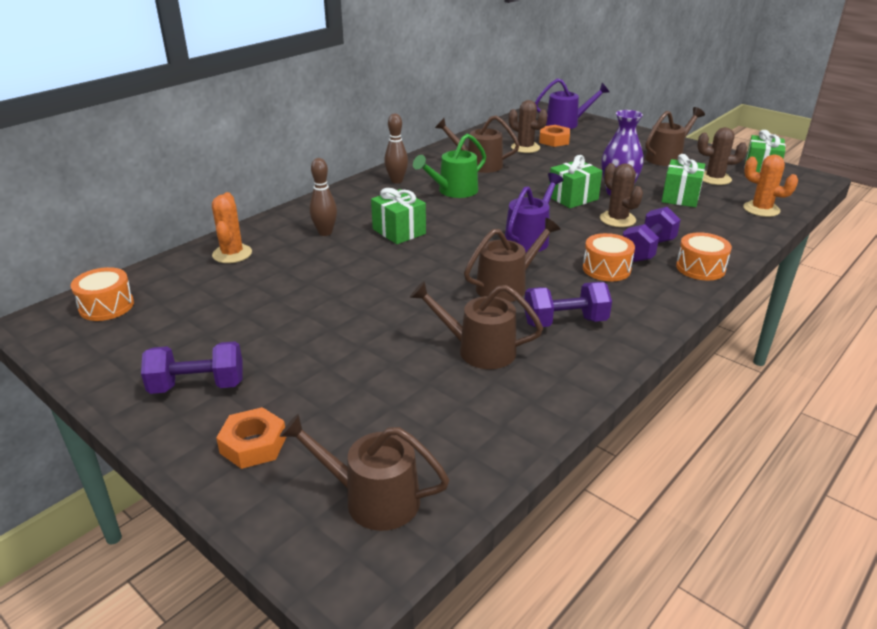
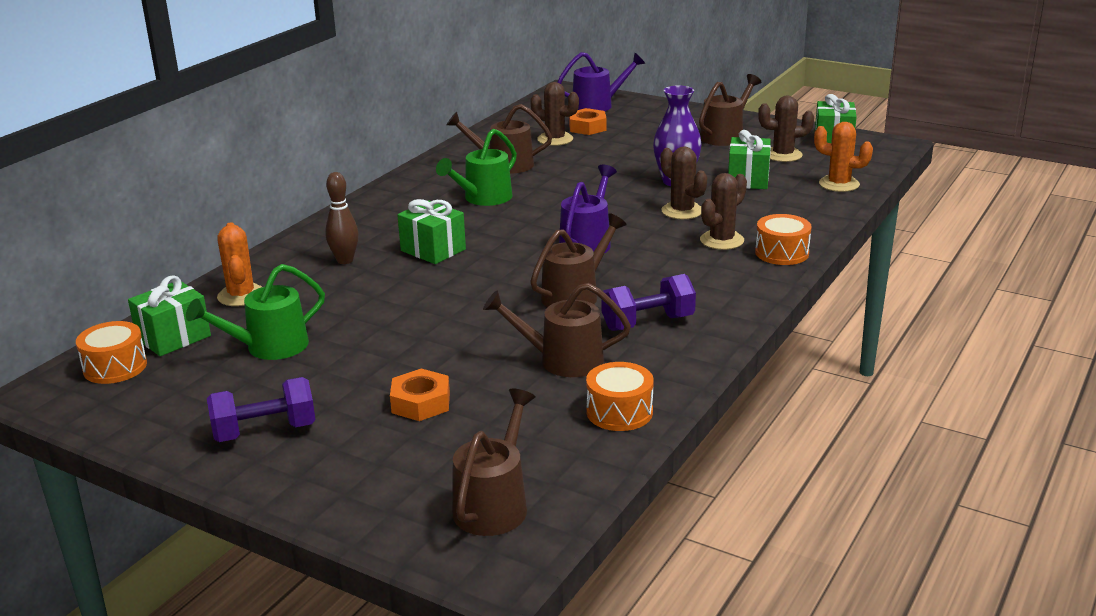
camera: 10 degrees left, 5 degrees down
orange nut [216,407,286,469] -> orange nut moved to [390,368,450,421]
brown watering can [280,414,449,531] -> brown watering can turned 105 degrees clockwise [452,388,535,536]
brown bowling pin [384,113,408,183] -> none
green gift [549,155,602,208] -> green gift moved to [128,275,211,356]
orange drum [583,233,635,281] -> orange drum moved to [586,362,654,431]
purple dumbbell [623,207,681,262] -> brown cactus [700,173,747,250]
none -> green watering can [186,264,325,360]

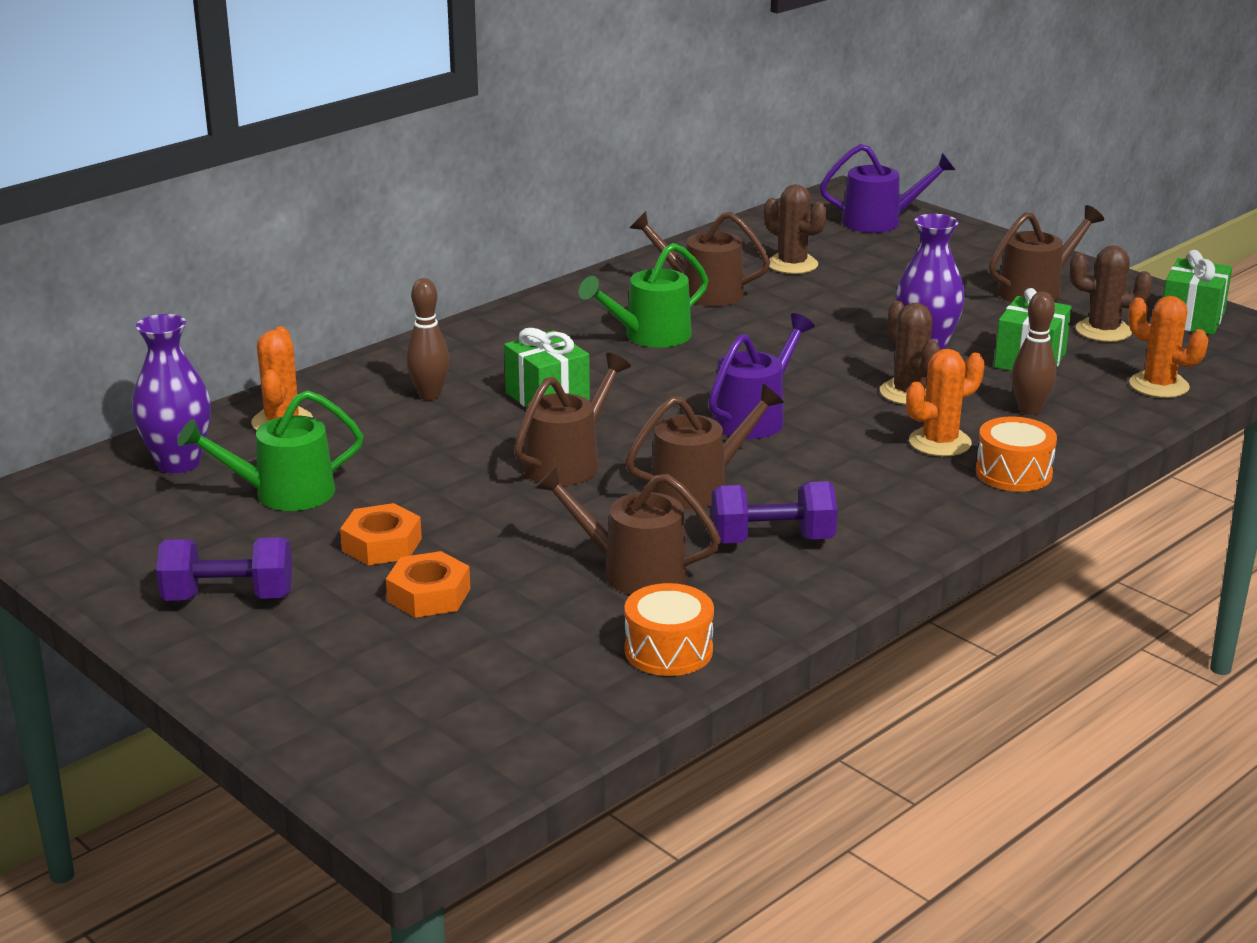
camera: 15 degrees right, 0 degrees up
orange drum [76,321,147,384] -> none
green gift [128,275,211,356] -> purple vase [132,314,211,473]
brown watering can [452,388,535,536] -> brown watering can moved to [514,353,631,486]
orange nut [569,108,607,135] -> orange nut moved to [340,503,422,565]
brown cactus [700,173,747,250] -> orange cactus [906,349,985,457]
none -> brown bowling pin [1012,292,1056,415]

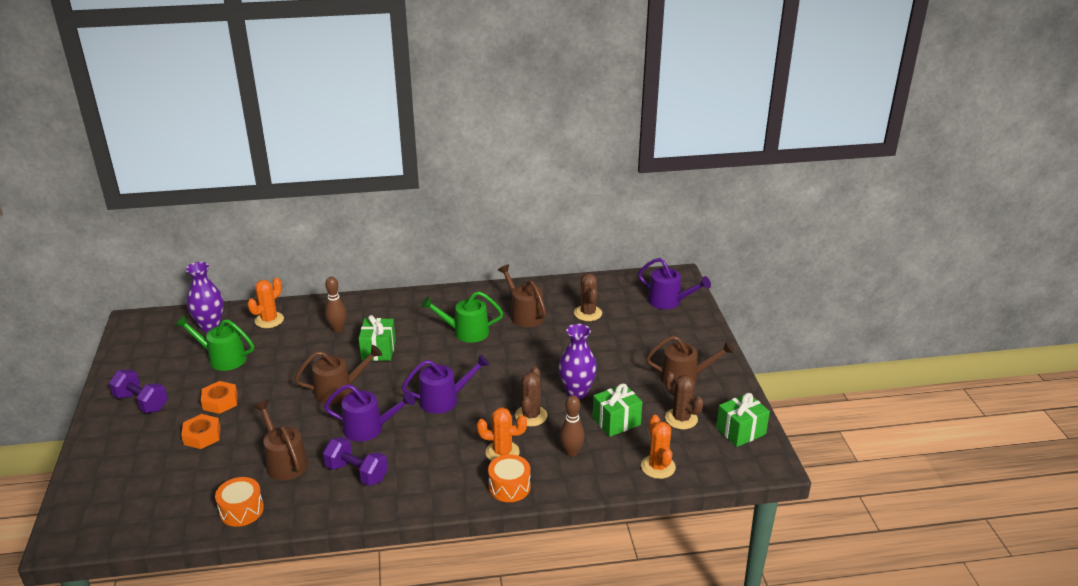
camera: 35 degrees right, 5 degrees up
brown watering can [626,383,784,509] -> purple watering can [324,384,415,442]

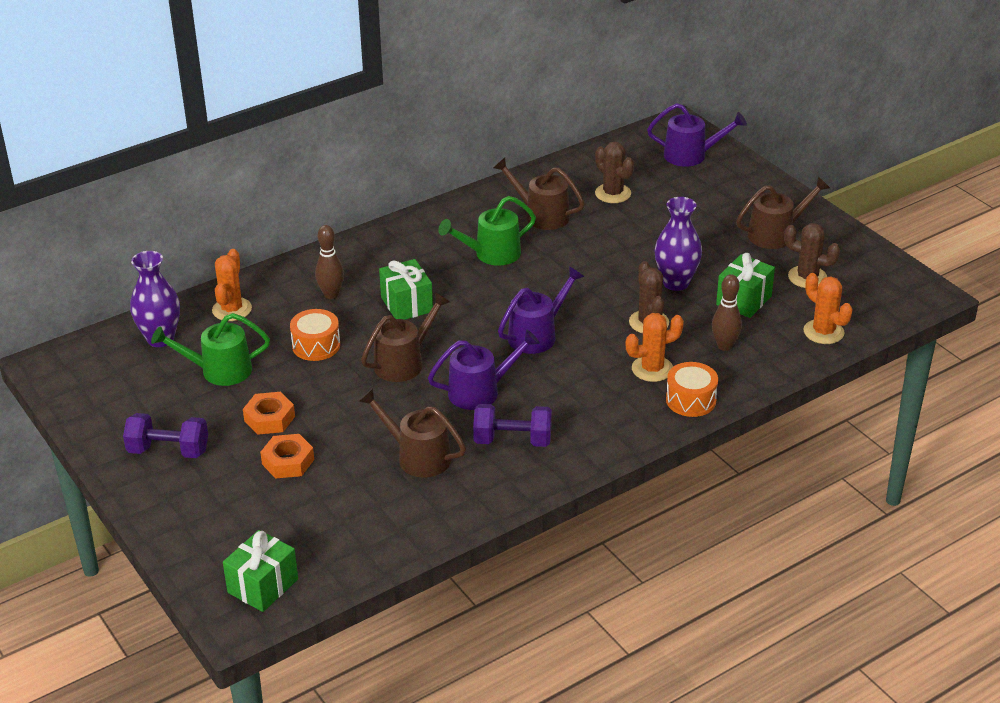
camera: 25 degrees left, 5 degrees up
orange drum [215,477,264,527] -> orange drum moved to [290,309,340,361]
green gift [716,393,770,447] -> green gift moved to [223,530,298,612]

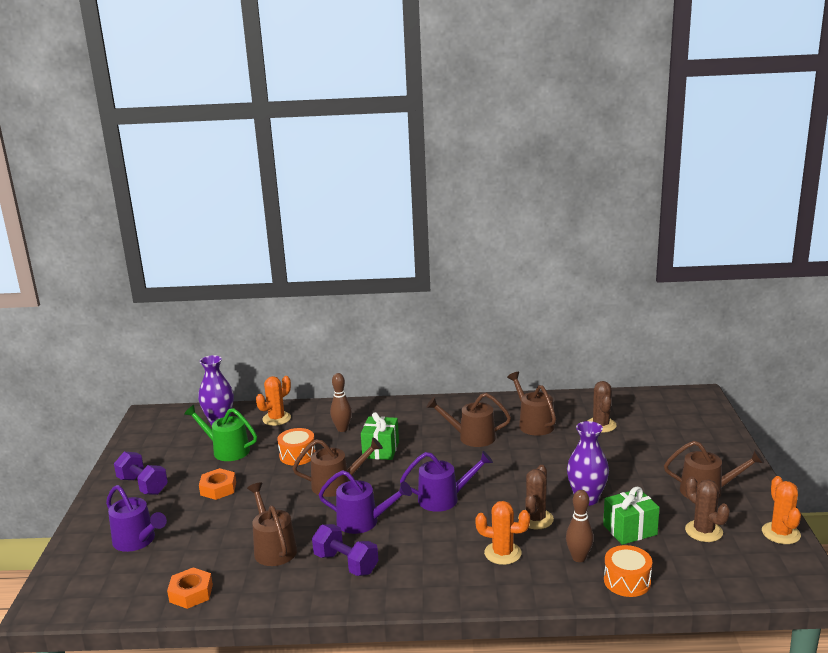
camera: 35 degrees right, 15 degrees down
green gift [223,530,298,612] -> none
orange nut [260,434,314,479] -> orange nut moved to [167,567,213,609]
green watering can [438,196,536,266] -> brown watering can [426,393,511,447]
purple watering can [647,103,747,167] -> purple watering can moved to [106,485,167,552]
orange drum [666,362,718,417] -> orange drum moved to [604,545,652,597]
orange cactus [803,273,852,344] -> orange cactus moved to [762,476,801,544]

